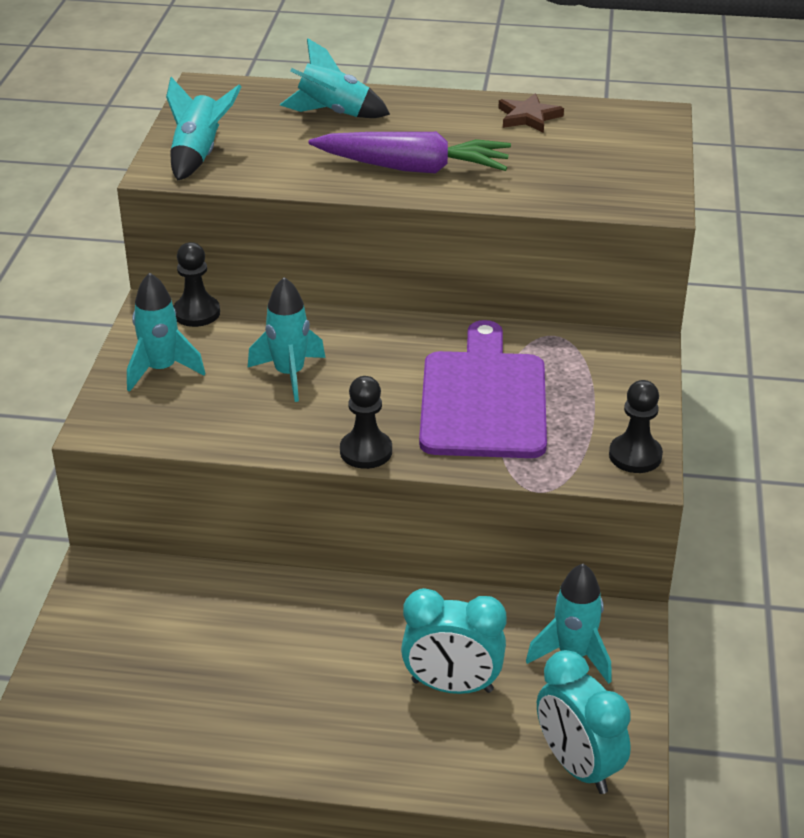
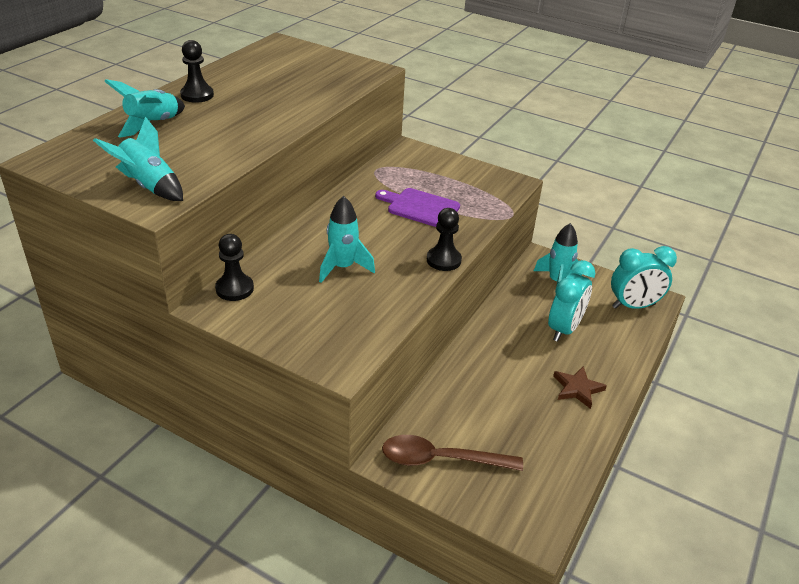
camera: 70 degrees left, 0 degrees up
turquoise rocket [127,273,206,392] -> none
purple carrot [309,132,511,174] -> none
purple cutting board [419,320,547,458] -> purple cutting board [375,188,460,227], size x0.62
brown star [498,93,564,133] -> brown star moved to [553,366,607,409]
black pawn [609,380,663,473] -> black pawn moved to [180,40,214,103]
none -> brown spoon [382,435,523,471]

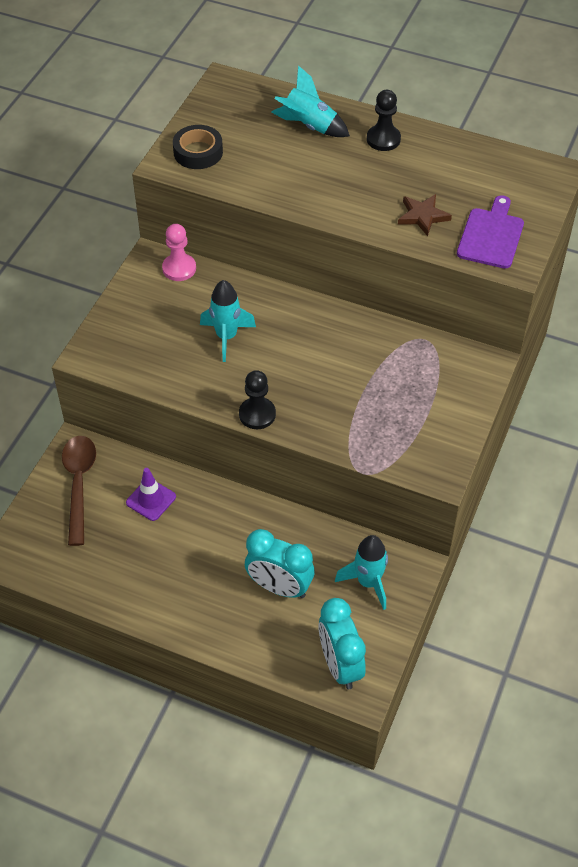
camera: 85 degrees right, 15 degrees up
turquoise rocket [93,117,183,201] -> black tape [173,125,223,169]
black pawn [215,234,254,301] -> pink pawn [162,224,196,281]
purple cutting board [375,188,460,227] -> purple cutting board moved to [457,195,524,269]
brown star [553,366,607,409] -> brown star moved to [398,194,452,236]
none -> purple traffic cone [126,468,176,521]

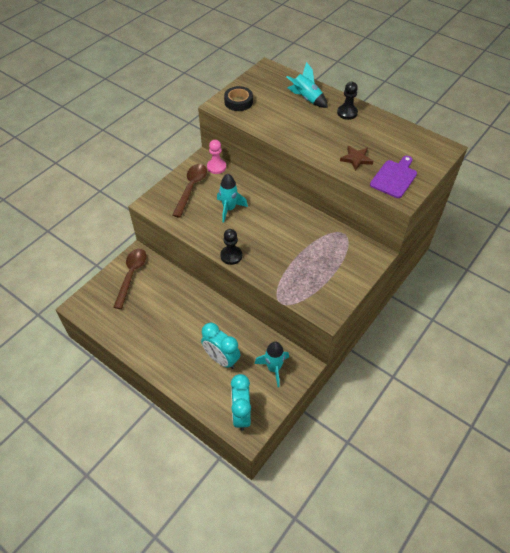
camera: 15 degrees right, 0 degrees up
purple traffic cone [126,468,176,521] -> none
none -> brown spoon [173,164,207,218]

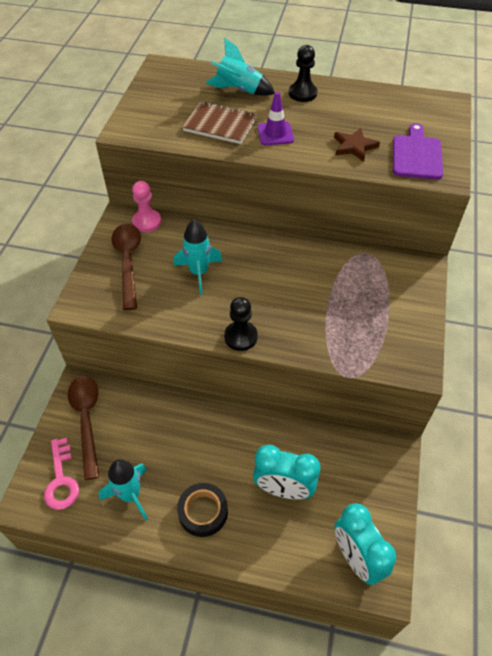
camera: 25 degrees left, 0 degrees up
black tape [224,86,253,111] -> black tape moved to [177,483,228,537]
turquoise rocket [254,341,289,387] -> turquoise rocket moved to [99,459,148,521]
none -> pink key [44,438,79,510]
none -> brown notebook [182,102,257,144]
none -> purple traffic cone [257,92,294,145]

